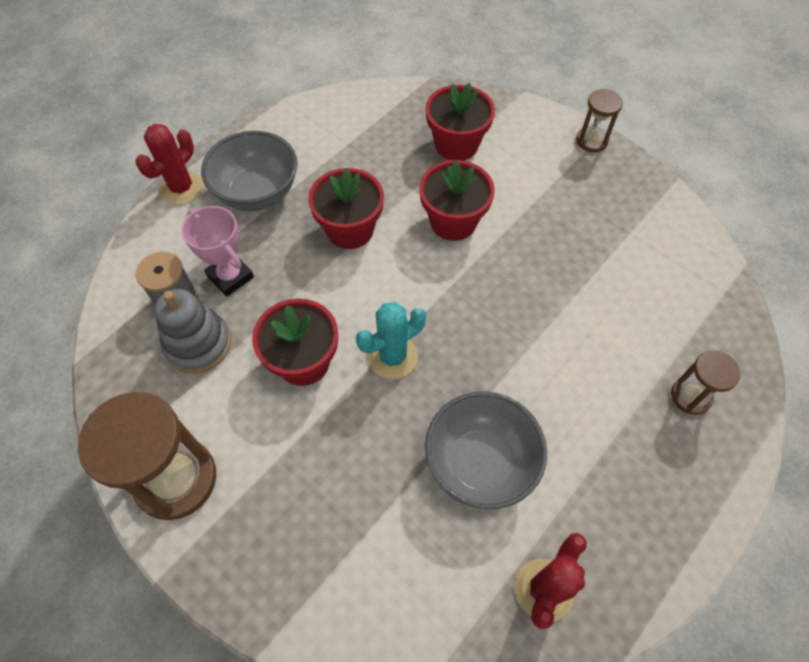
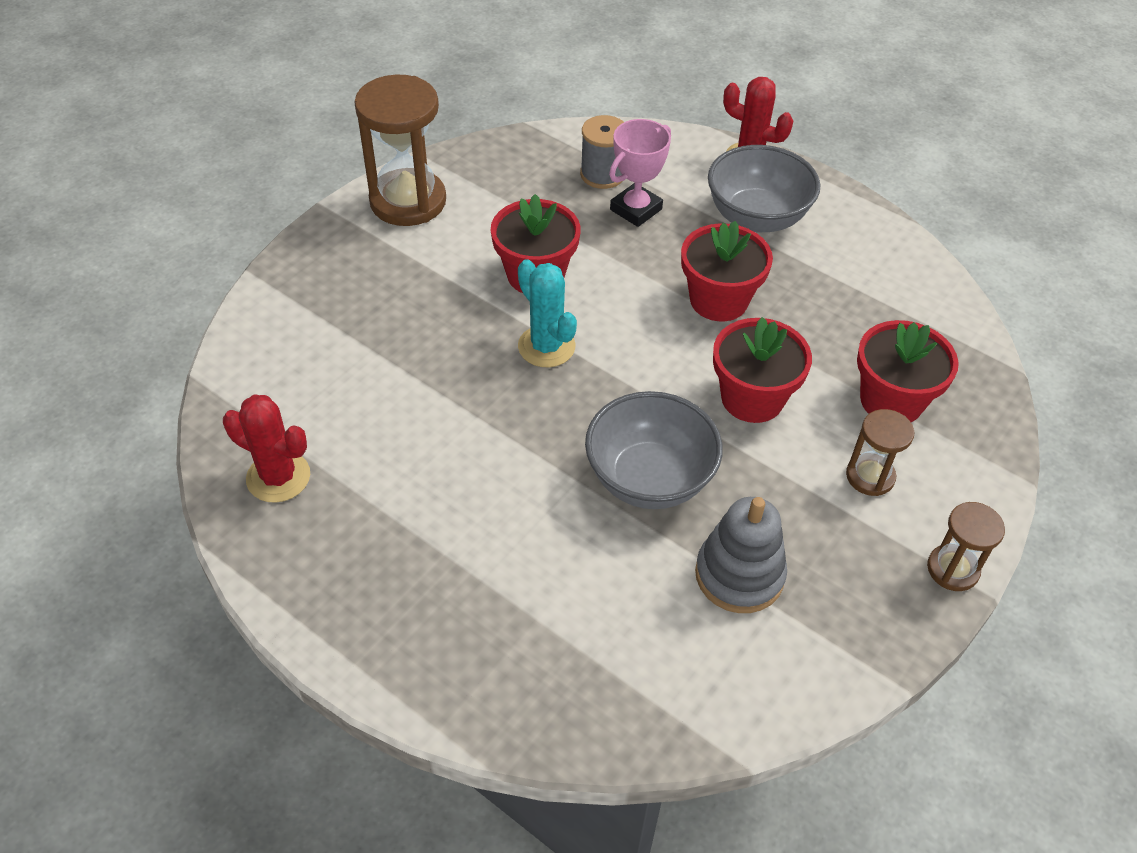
camera: 85 degrees right, 10 degrees down
grey stacking toy [155,289,231,373] -> grey stacking toy moved to [695,497,787,613]
grey bowl [425,391,547,509] -> grey bowl moved to [585,391,723,509]
brown hourglass [671,350,740,415] -> brown hourglass moved to [846,409,914,496]

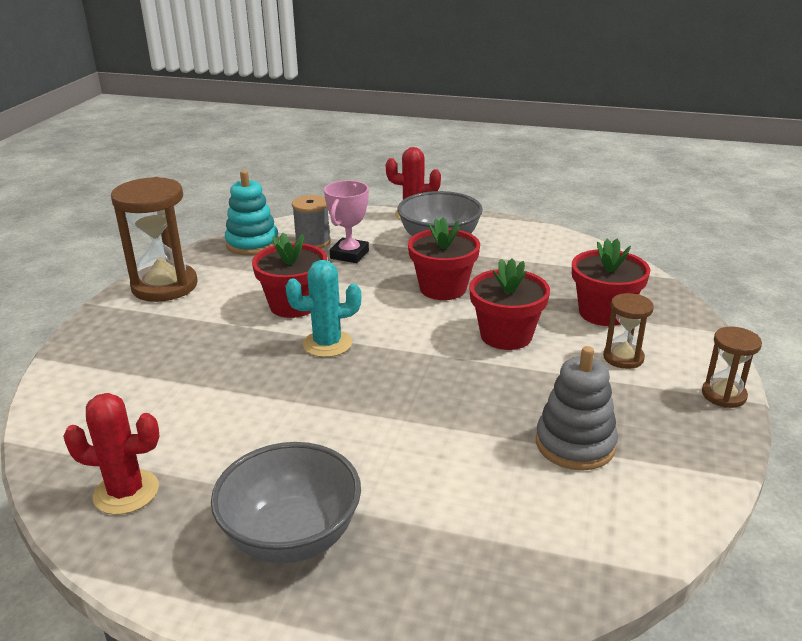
camera: 20 degrees left, 20 degrees down
turquoise cactus [518,259,577,367] -> turquoise cactus turned 45 degrees counterclockwise [285,260,361,357]
grey bowl [585,391,723,509] -> grey bowl moved to [211,442,361,564]
none -> turquoise stacking toy [225,170,279,255]

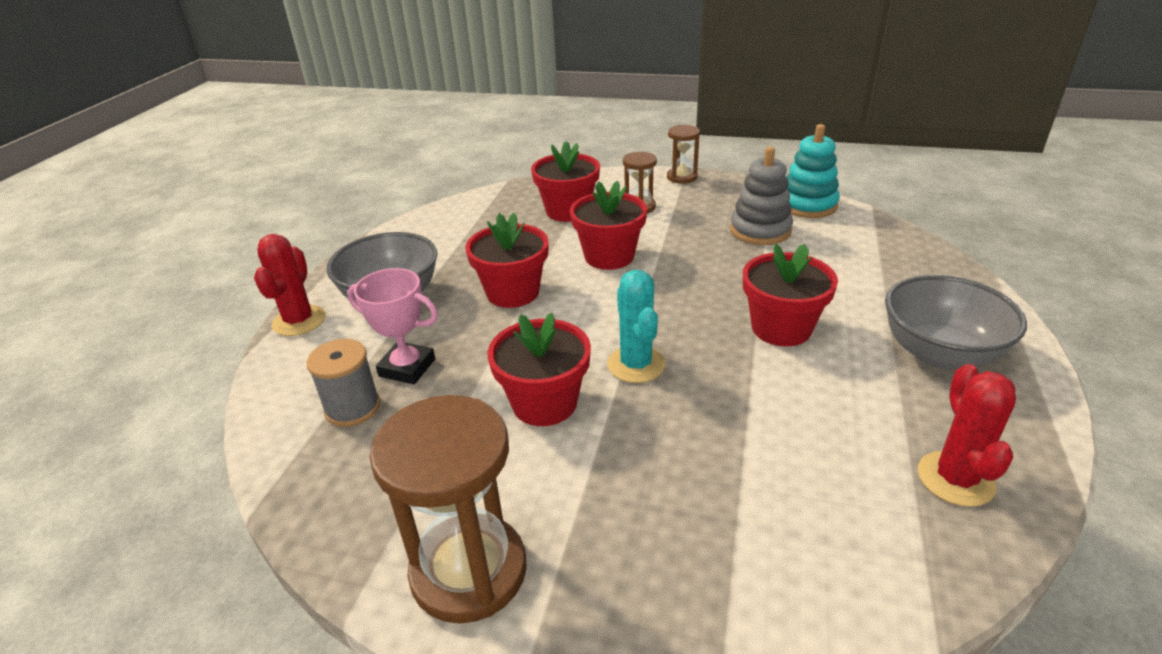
camera: 90 degrees left, 5 degrees up
turquoise stacking toy [225,170,279,255] -> turquoise stacking toy moved to [787,124,840,218]
none -> red flower pot [743,244,838,346]

